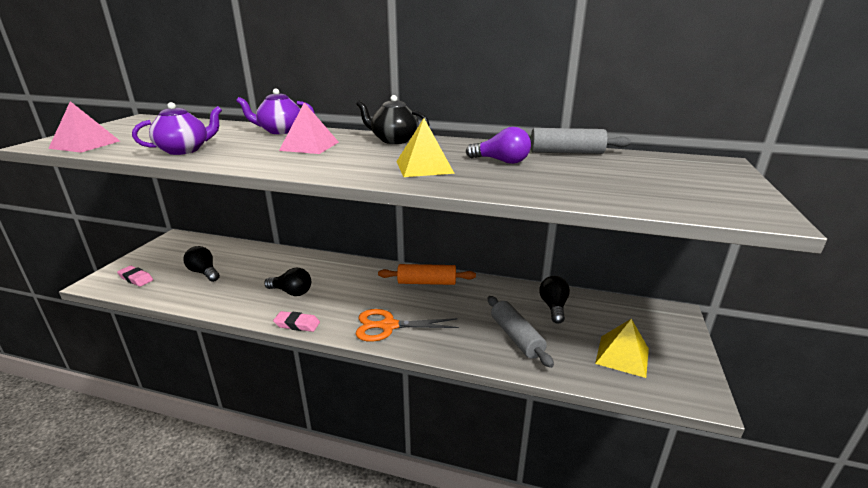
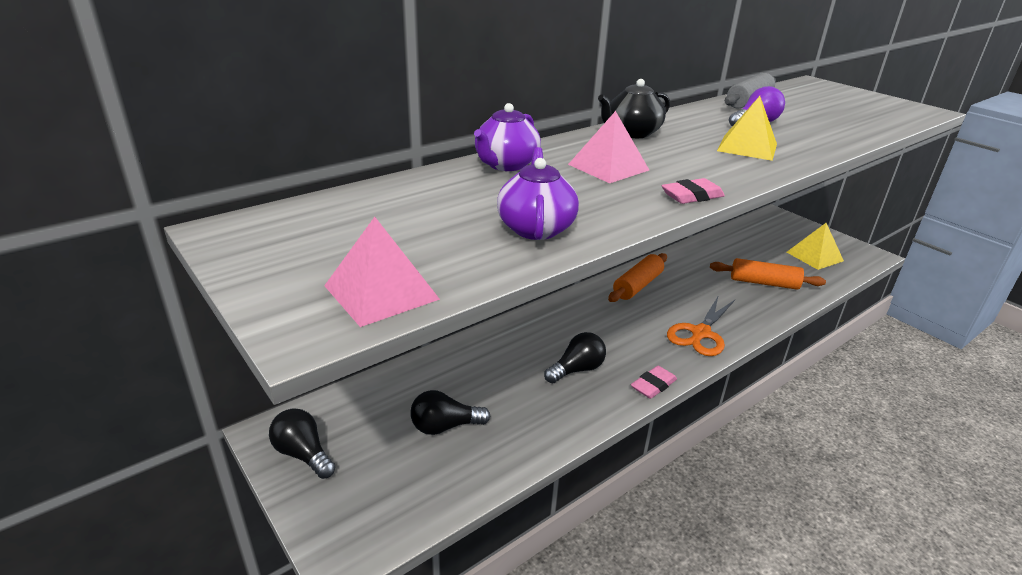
camera: 55 degrees left, 5 degrees up
pink eraser [117,266,153,287] -> pink eraser moved to [662,178,725,204]
grey rolling pin [488,296,554,368] -> orange rolling pin [710,258,826,290]
black light bulb [539,276,570,324] -> black light bulb moved to [269,408,335,479]

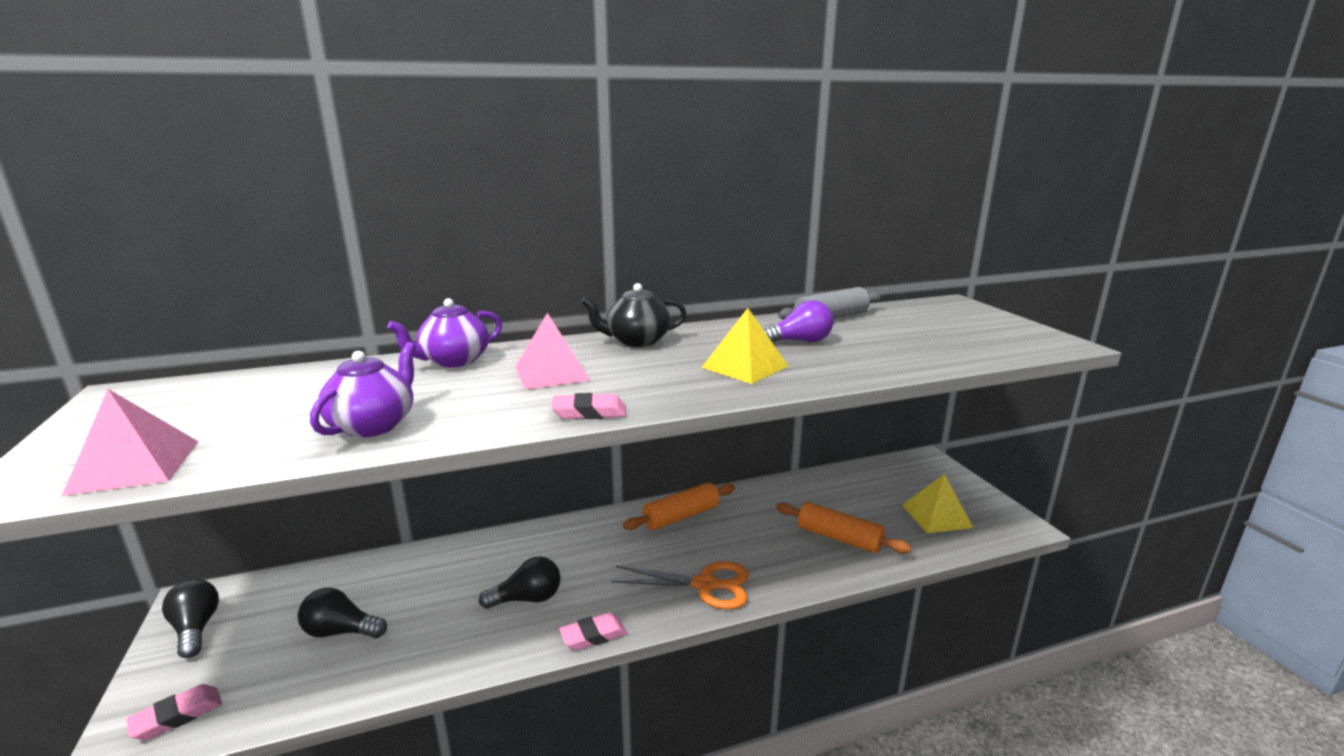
camera: 20 degrees right, 10 degrees down
orange scissors [667,295,735,356] -> orange scissors turned 135 degrees counterclockwise [611,561,749,609]
none -> pink eraser [127,684,222,740]

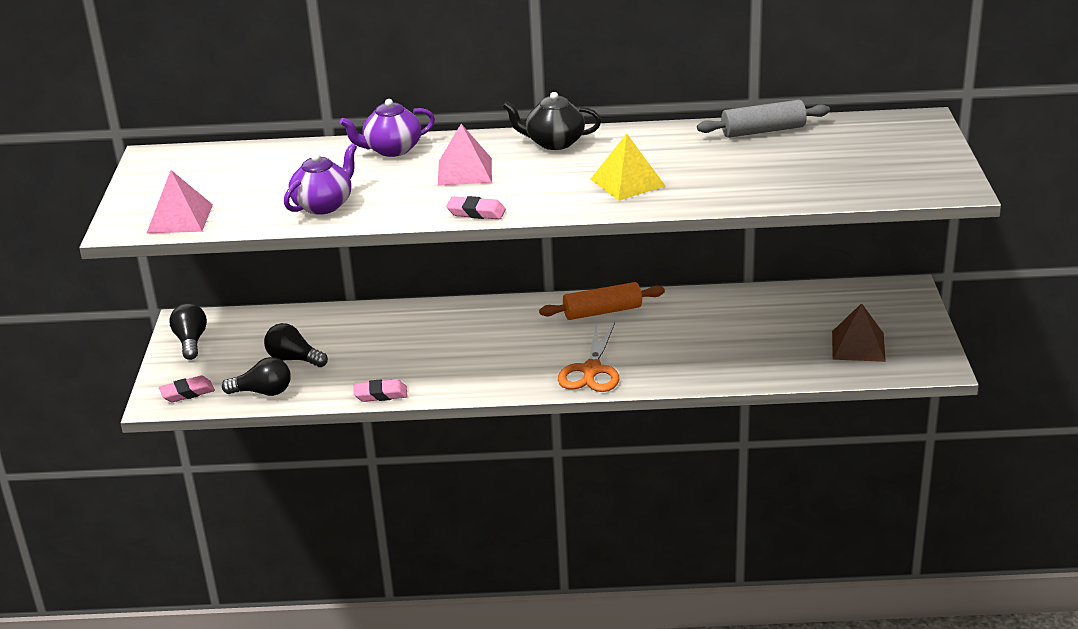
camera: 20 degrees right, 10 degrees up
black light bulb [479,557,560,609] -> black light bulb moved to [222,357,291,396]
pink eraser [559,612,627,651] -> pink eraser moved to [354,379,407,402]
orange scissors [611,561,749,609] -> orange scissors turned 75 degrees clockwise [558,322,619,392]
purple light bulb [762,300,834,343] -> none
orange rolling pin [776,502,912,554] -> none
yellow pyramid [902,474,973,533] -> brown pyramid [832,303,886,362]

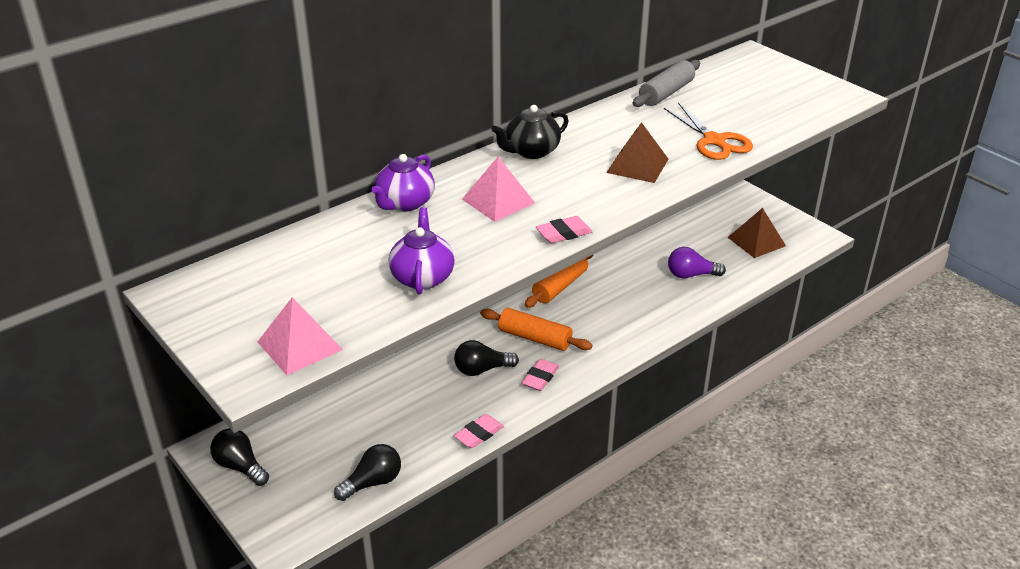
camera: 40 degrees left, 5 degrees up
pink eraser [159,376,215,402] -> pink eraser moved to [521,359,559,391]
black light bulb [264,323,328,367] -> black light bulb moved to [454,340,519,376]
orange scissors [558,322,619,392] -> orange scissors moved to [664,103,753,160]
yellow pyramid [591,134,665,201] -> brown pyramid [606,122,668,183]
none -> orange rolling pin [480,308,592,351]
none -> purple light bulb [668,247,726,278]

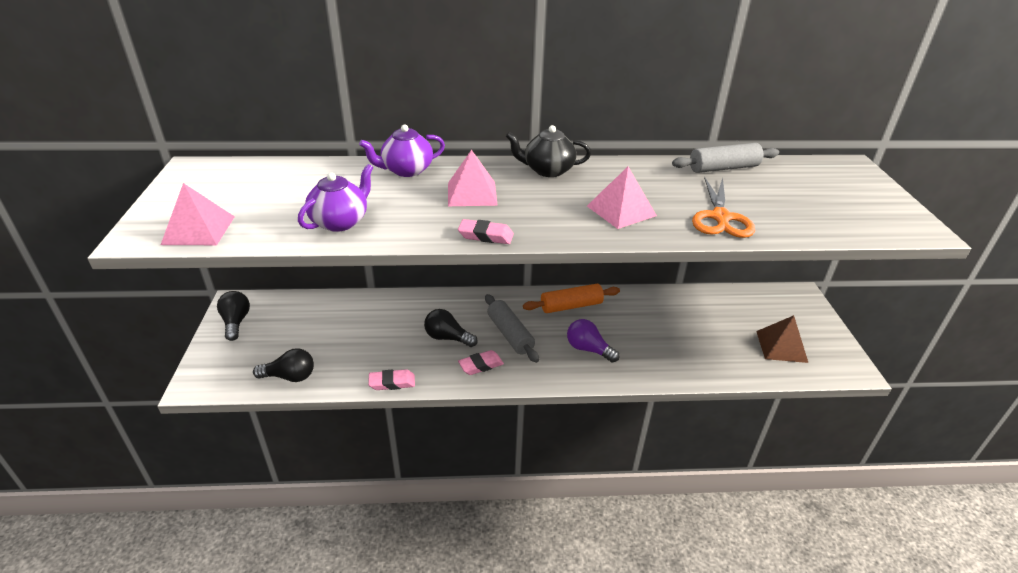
camera: 35 degrees right, 0 degrees up
orange rolling pin [480,308,592,351] -> grey rolling pin [485,294,539,363]
brown pyramid [606,122,668,183] -> pink pyramid [587,167,657,229]
purple light bulb [668,247,726,278] -> purple light bulb moved to [567,319,619,363]

